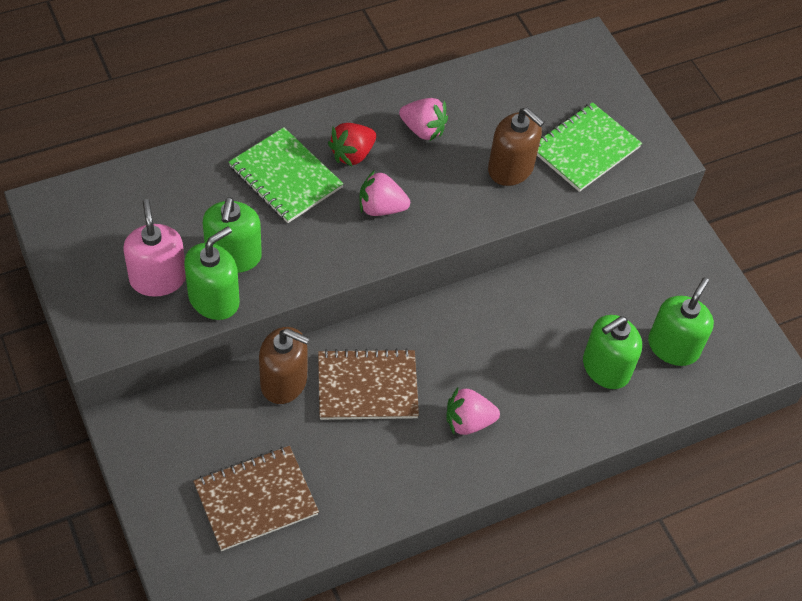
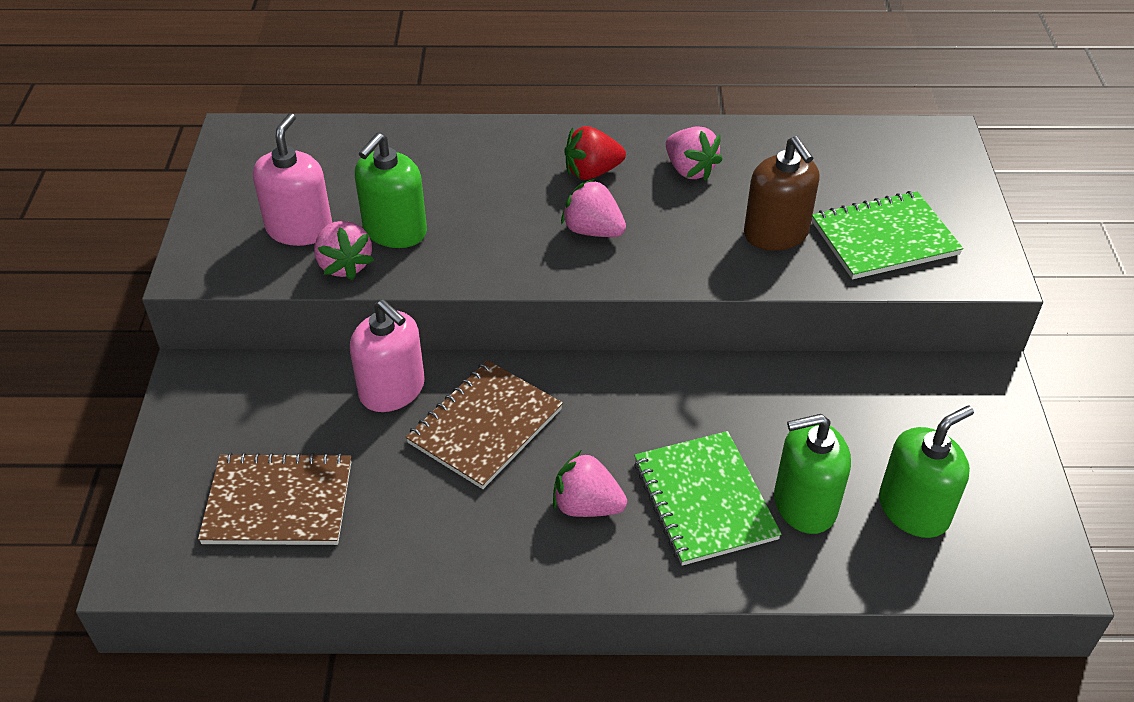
camera: 30 degrees right, 10 degrees down
green soap dispenser [184,226,240,320] -> pink strawberry [314,221,374,280]
green notebook [229,127,343,223] -> green notebook moved to [634,431,782,566]
brown soap dispenser [259,327,309,404] -> pink soap dispenser [350,300,425,412]
brown notebook [318,348,419,420] -> brown notebook turned 75 degrees counterclockwise [406,360,563,489]

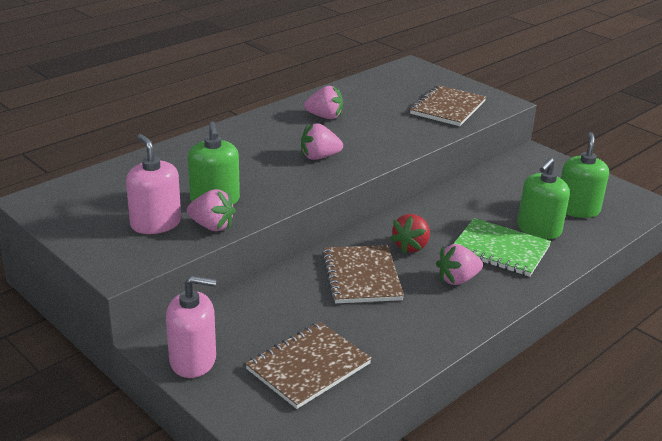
camera: 45 degrees left, 15 degrees down
pink soap dispenser [350,300,425,412] -> pink soap dispenser moved to [166,276,217,378]
red strawberry [565,126,626,180] -> red strawberry moved to [390,214,430,253]
brown soap dispenser [744,136,820,251] -> none
green notebook [812,191,963,279] -> brown notebook [410,85,486,126]

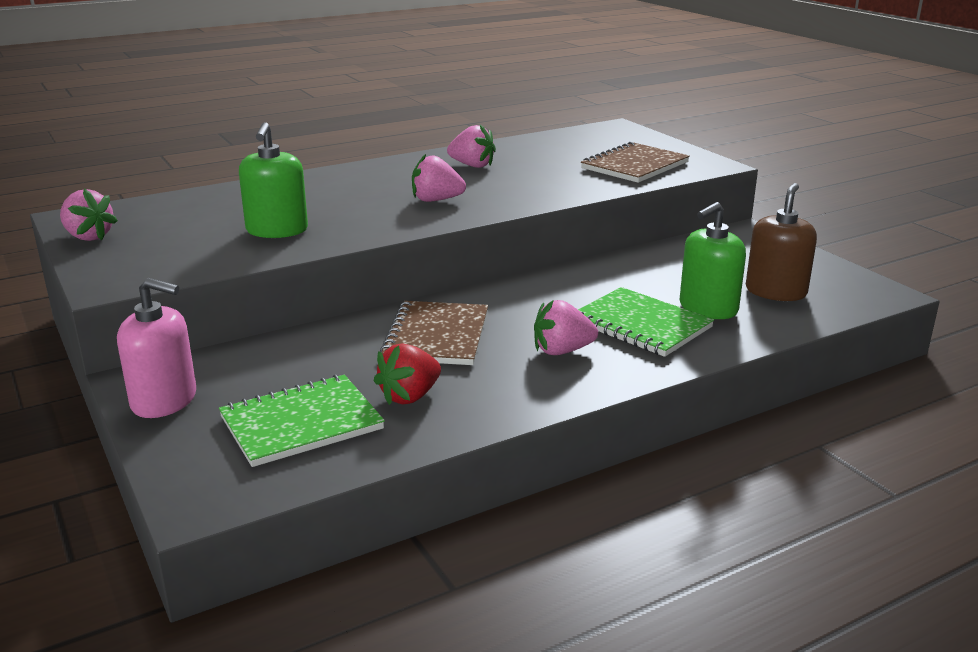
camera: 15 degrees right, 5 degrees down
pink soap dispenser [126,134,181,234] -> none
pink strawberry [187,189,236,231] -> pink strawberry moved to [60,189,118,241]
brown notebook [245,322,372,409] -> green notebook [219,374,385,467]
red strawberry [390,214,430,253] -> red strawberry moved to [374,343,441,405]
green soap dispenser [561,132,609,218] -> brown soap dispenser [746,183,817,301]

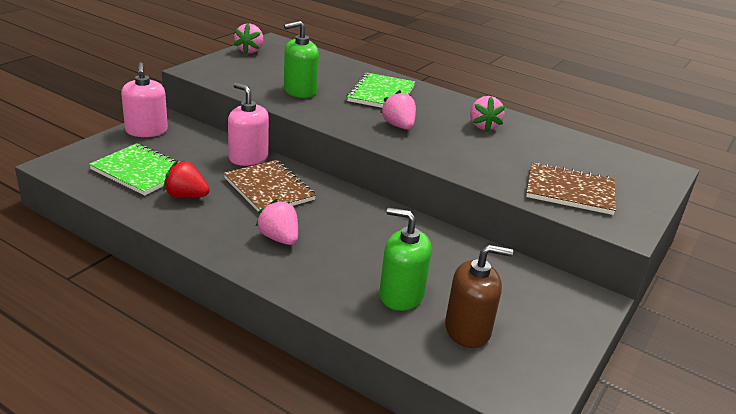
camera: 60 degrees right, 5 degrees up
brown notebook [380,301,488,365] -> brown notebook turned 75 degrees clockwise [224,160,316,211]
green notebook [578,287,714,357] -> green notebook moved to [347,72,415,108]
none -> pink soap dispenser [228,83,269,166]

